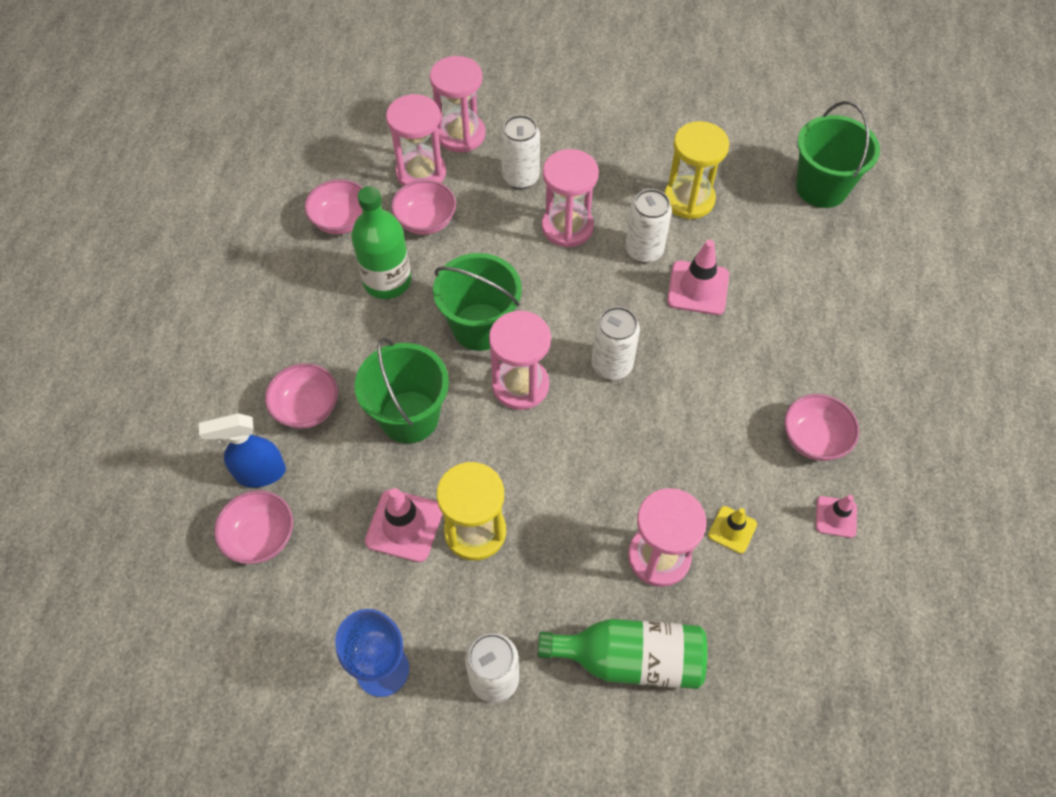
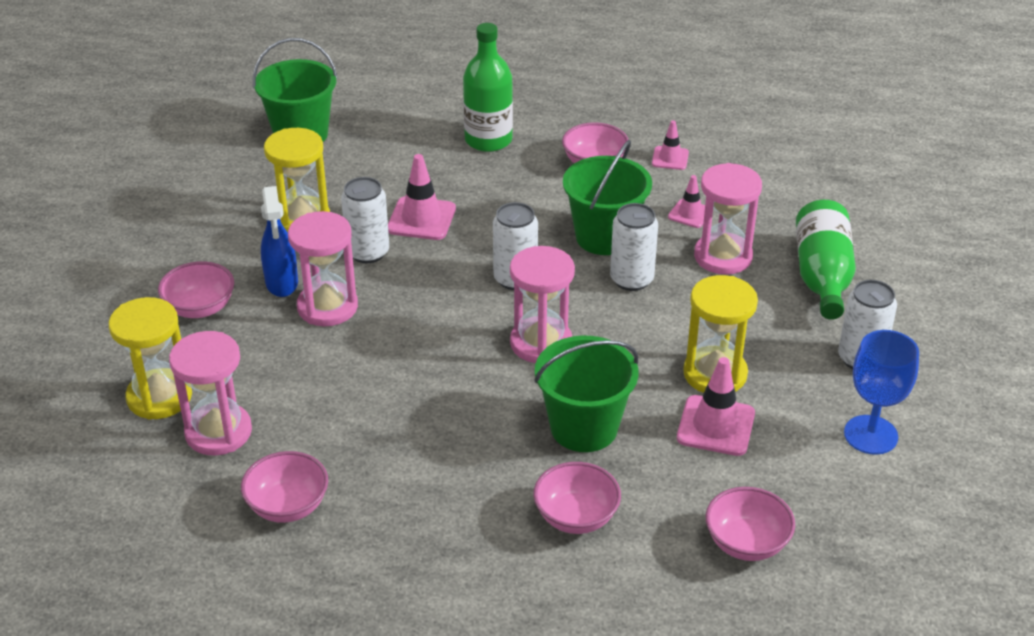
camera: 90 degrees left, 20 degrees down
blue spray bottle [199,413,286,488] -> blue spray bottle moved to [261,186,298,297]
green bottle [351,186,411,299] -> green bottle moved to [463,23,513,152]
pink bowl [391,180,456,235] -> pink bowl moved to [158,261,234,318]
pink hourglass [430,56,485,153] -> yellow hourglass [109,297,192,419]
green bucket [433,253,522,351] -> green bucket moved to [563,140,652,255]
white can [501,115,540,189] -> white can moved to [610,203,658,291]
yellow traffic cone [708,506,757,554] -> pink traffic cone [668,175,705,228]

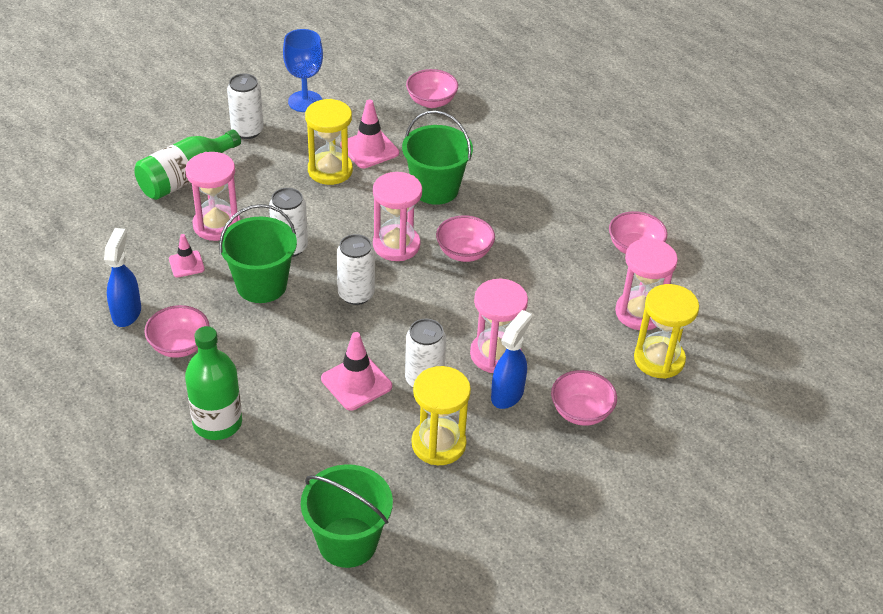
camera: 140 degrees left, 5 degrees up
pink bowl [533,462,621,534] -> pink bowl moved to [436,215,495,262]
pink traffic cone [652,120,689,170] -> blue spray bottle [104,228,141,327]

